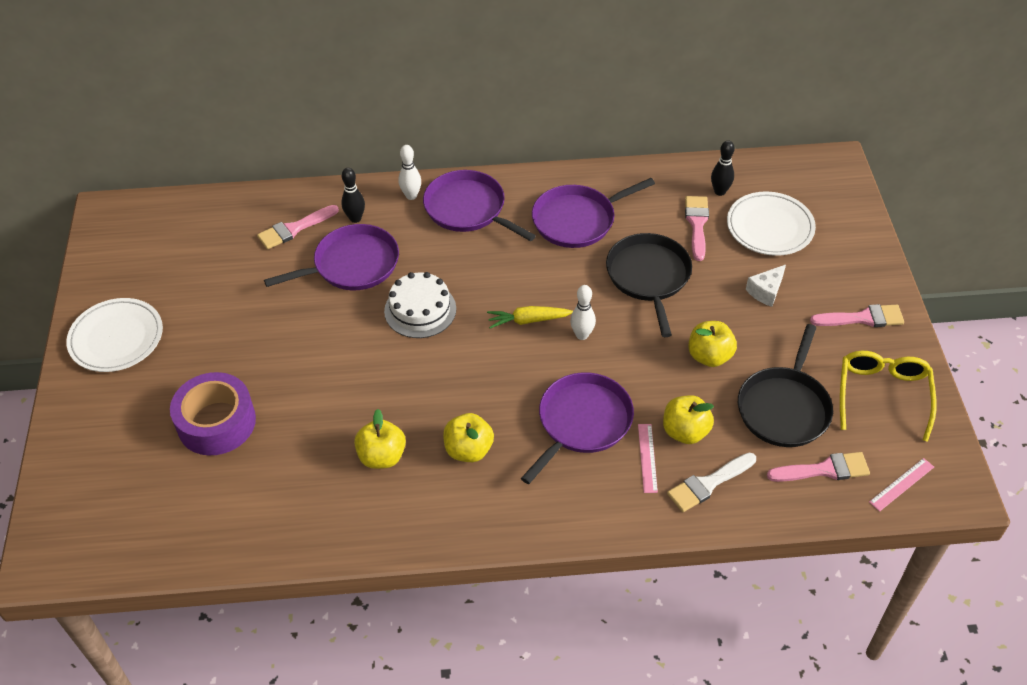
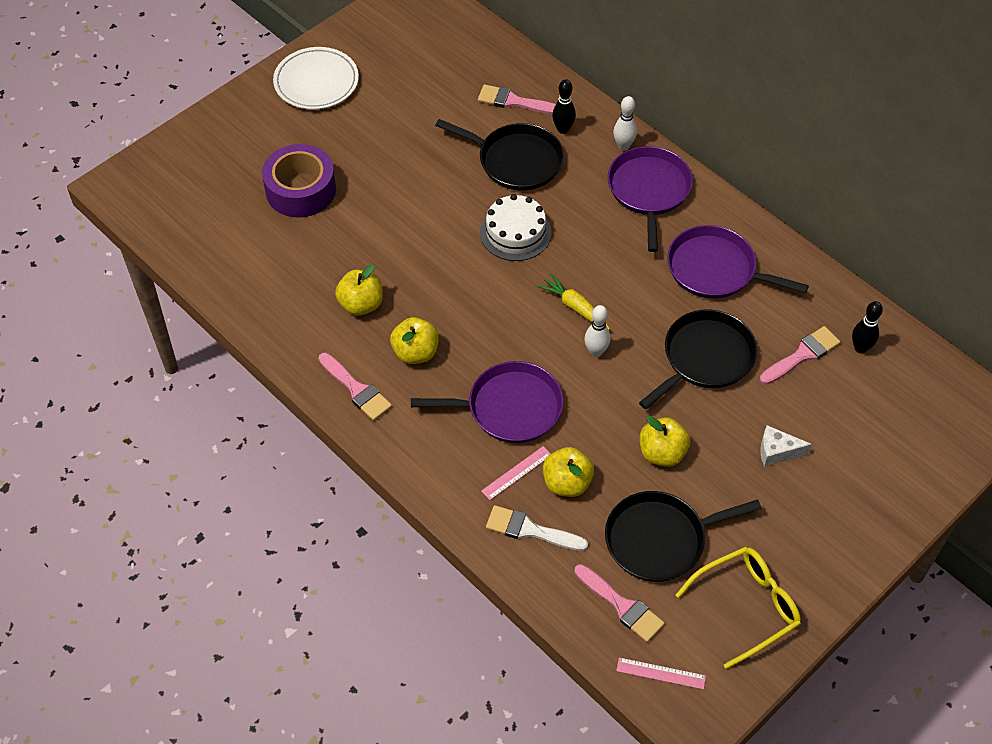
camera: 50 degrees right, 5 degrees up
purple pan [264,224,399,290] -> black pan [435,119,564,190]
white plate [727,192,816,256] -> none
pink brush [810,304,904,327] -> pink brush moved to [319,353,392,421]

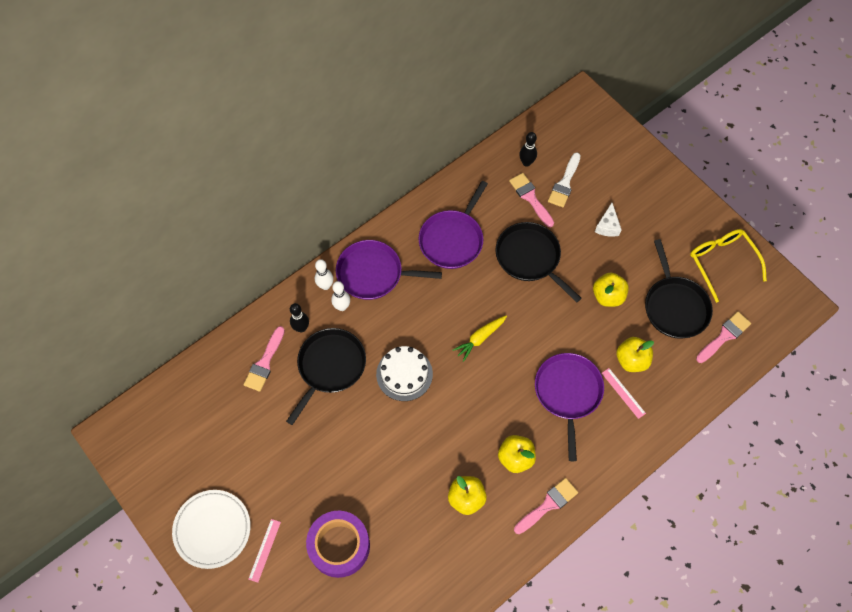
camera: 85 degrees left, 10 degrees up
white brush [486,505,588,551] -> white brush moved to [548,153,581,208]
white bowling pin [584,305,610,357] -> white bowling pin moved to [331,281,350,311]
pink ruler [616,657,706,690] -> pink ruler moved to [248,519,281,583]

